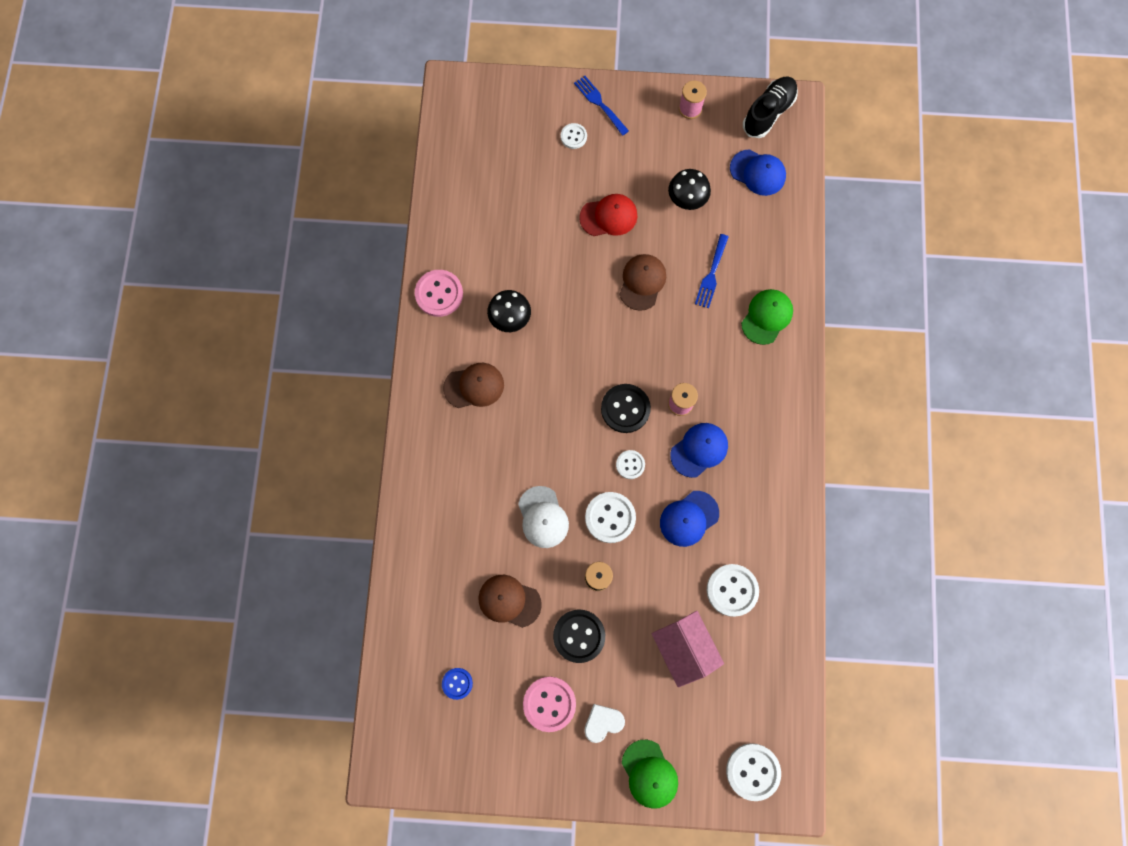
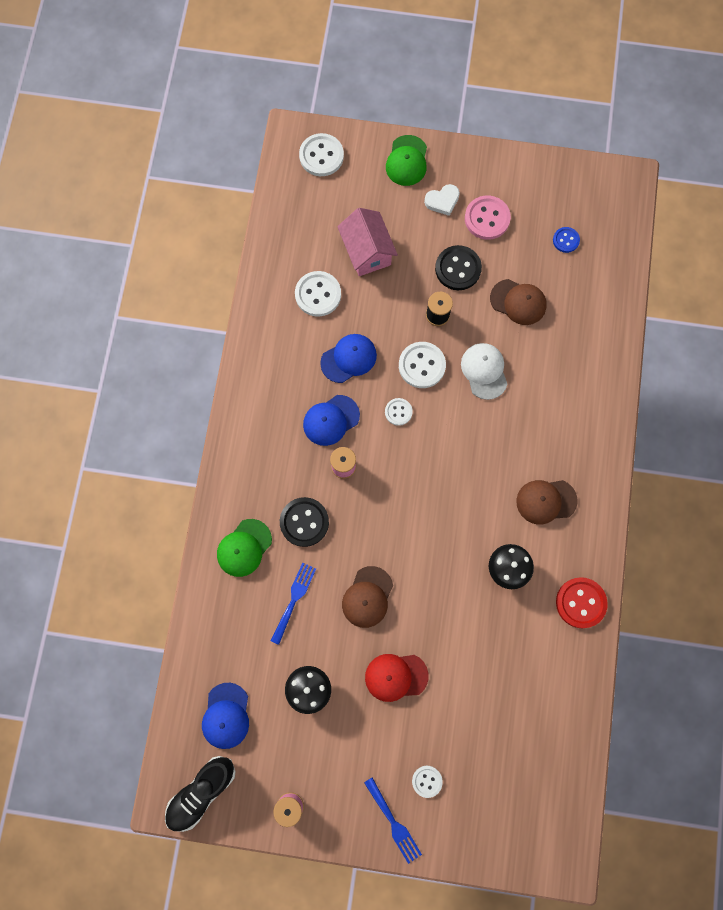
camera: 175 degrees left, 0 degrees up
pink button [415,270,463,317] -> red button [556,577,608,628]
black button [601,384,651,433] -> black button moved to [280,497,329,547]
green cap [622,740,678,809] -> green cap turned 150 degrees counterclockwise [386,135,427,186]
blue cap [730,149,786,196] -> blue cap turned 120 degrees counterclockwise [202,683,249,749]

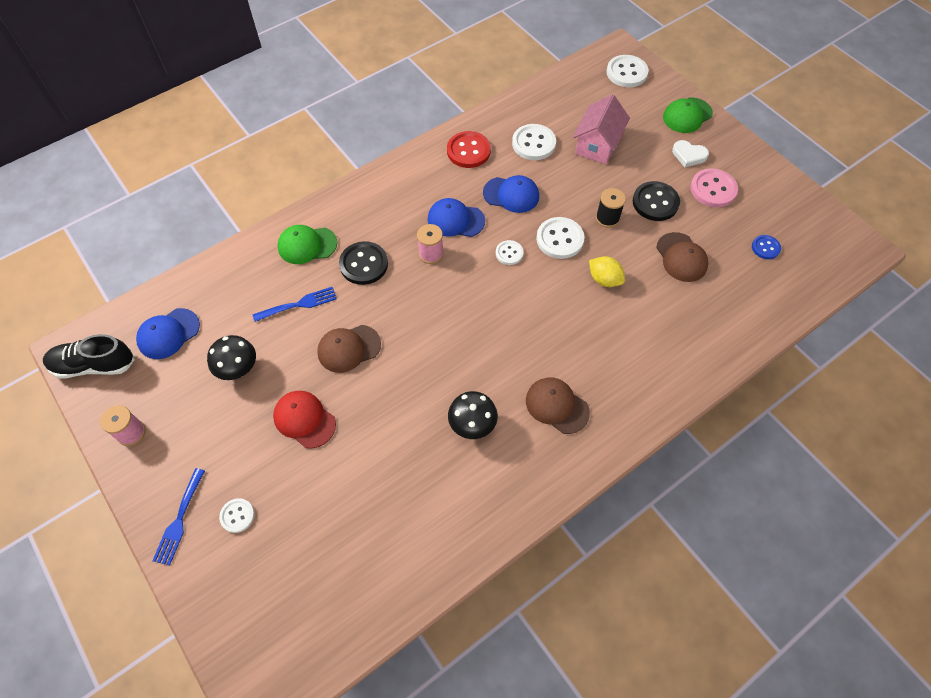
camera: 45 degrees right, 15 degrees down
white cap [461,343,507,400] -> yellow lemon [589,256,625,287]
red button [556,577,608,628] -> red button moved to [447,131,491,168]

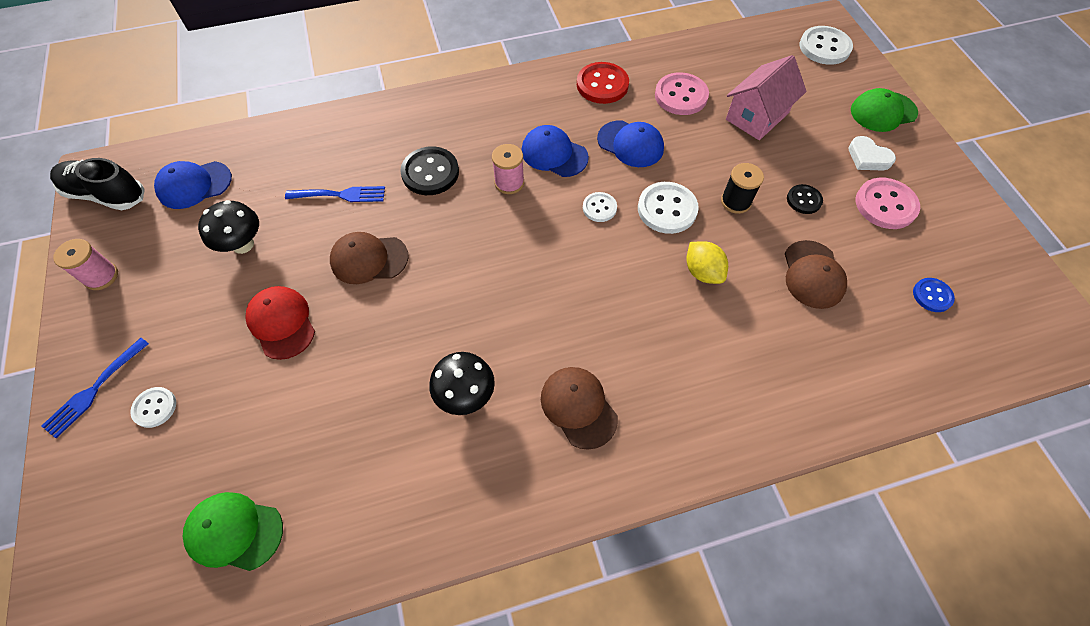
camera: 20 degrees right, 0 degrees up
green cap [277,225,337,264] -> green cap moved to [182,492,283,571]
white button [512,124,556,160] -> pink button [655,72,709,115]
black button [633,181,680,221] -> black button [787,184,823,214], size x0.58

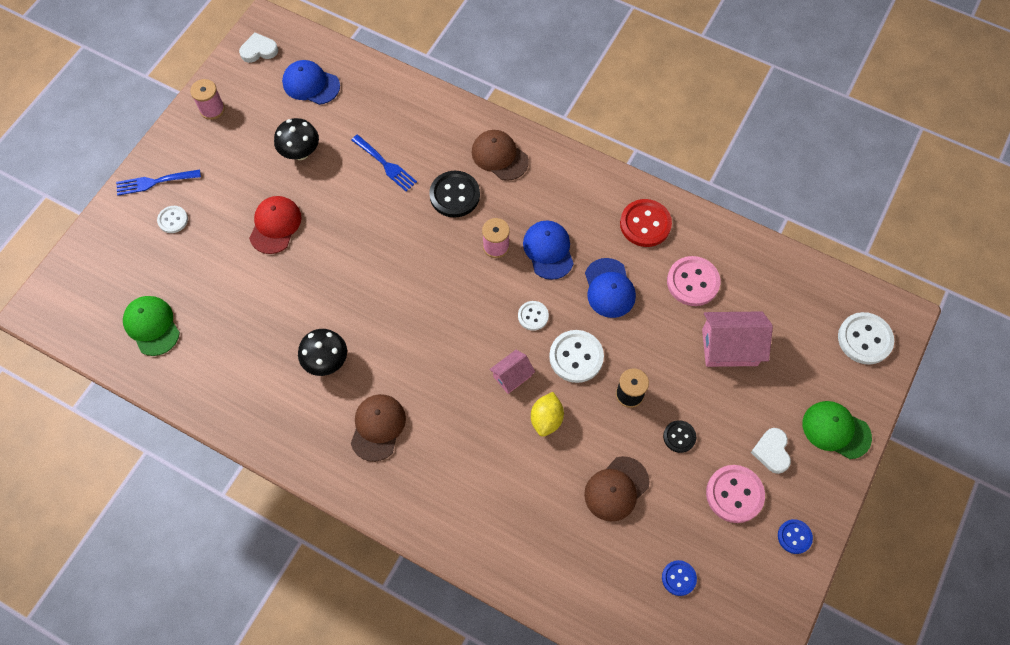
camera: 45 degrees right, 5 degrees up
black shoe [50,158,145,210] -> white heart [239,33,278,63]
brown cap [330,232,409,284] -> brown cap moved to [472,130,529,181]
none -> pink house [489,350,535,394]
none -> blue button [778,519,813,554]

